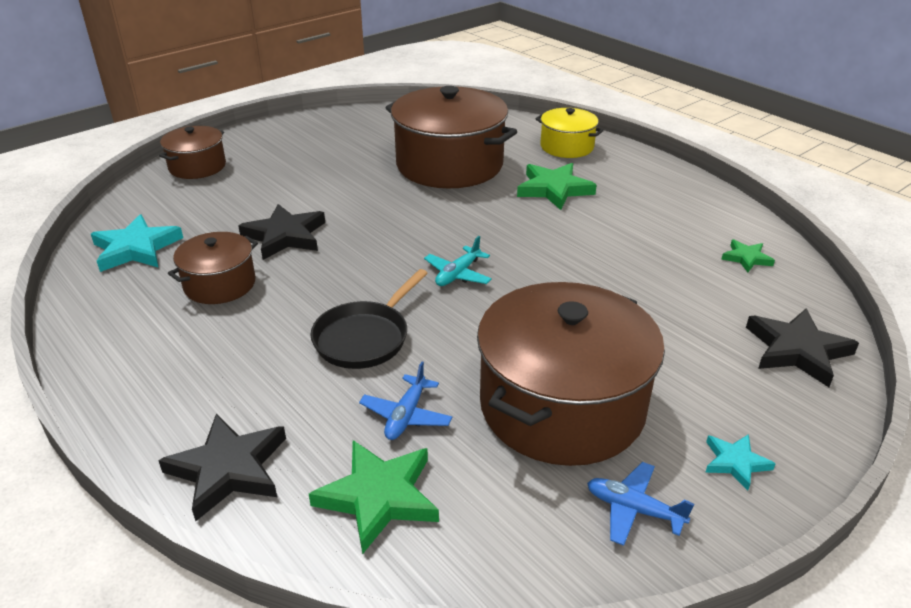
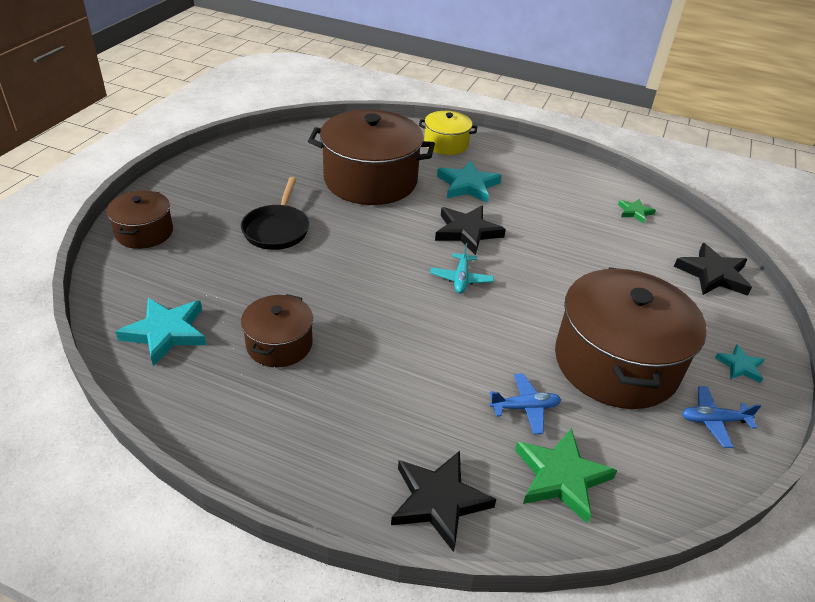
camera: 30 degrees left, 5 degrees up
black star [238,204,325,260] -> black star moved to [435,206,506,255]
black pan [310,269,428,369] -> black pan moved to [241,177,309,250]
blue plane [359,361,453,440] -> blue plane turned 90 degrees counterclockwise [489,373,561,434]
green star [517,163,597,210] -> turquoise star [437,160,502,203]

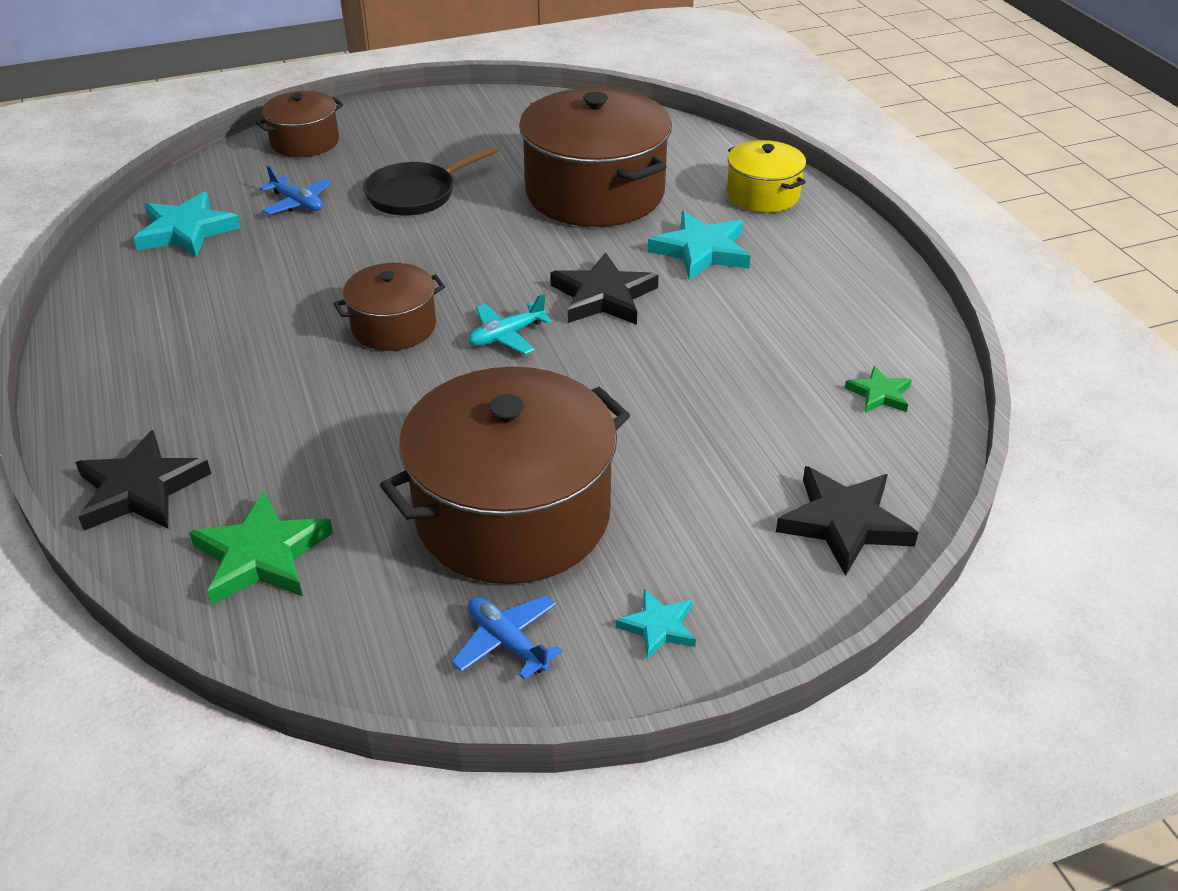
camera: 50 degrees right, 0 degrees up
brown pot [241,294,313,367] -> brown pot moved to [333,263,445,351]
blue plane [489,373,561,434] -> blue plane moved to [260,166,331,215]

